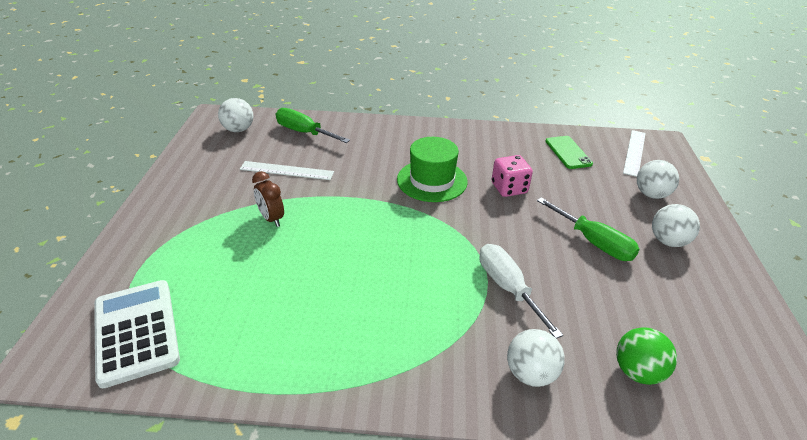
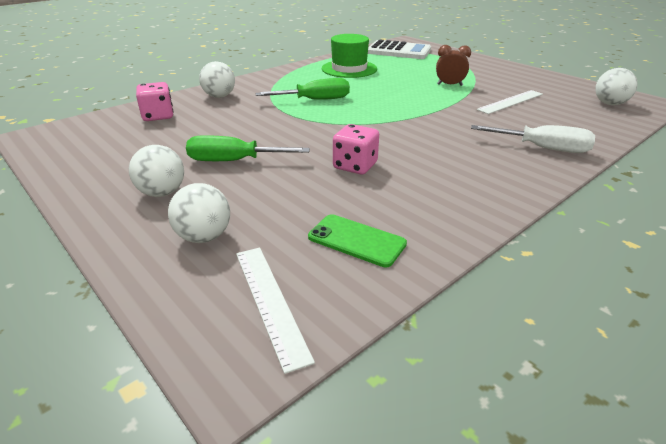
camera: 135 degrees right, 5 degrees down
green screwdriver [276,108,350,143] -> green screwdriver moved to [255,78,350,100]
green hat [397,137,468,202] -> green hat moved to [322,34,377,78]
white screwdriver [479,244,563,339] -> white screwdriver moved to [471,125,595,153]
green ball [616,327,677,385] -> pink dice [136,82,173,121]

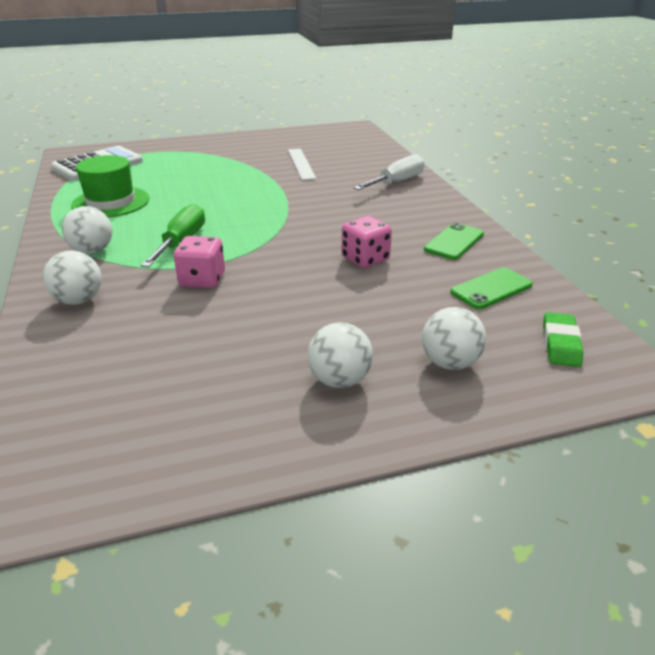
camera: 65 degrees left, 0 degrees up
pink dice [136,82,173,121] -> pink dice moved to [174,236,225,288]
green screwdriver [186,135,310,161] -> none
white ruler [236,248,315,374] -> green eraser [543,312,584,367]
brown clock [436,45,471,86] -> none
white ball [595,68,638,105] -> white ball moved to [62,206,112,254]
none -> green phone [424,222,484,260]

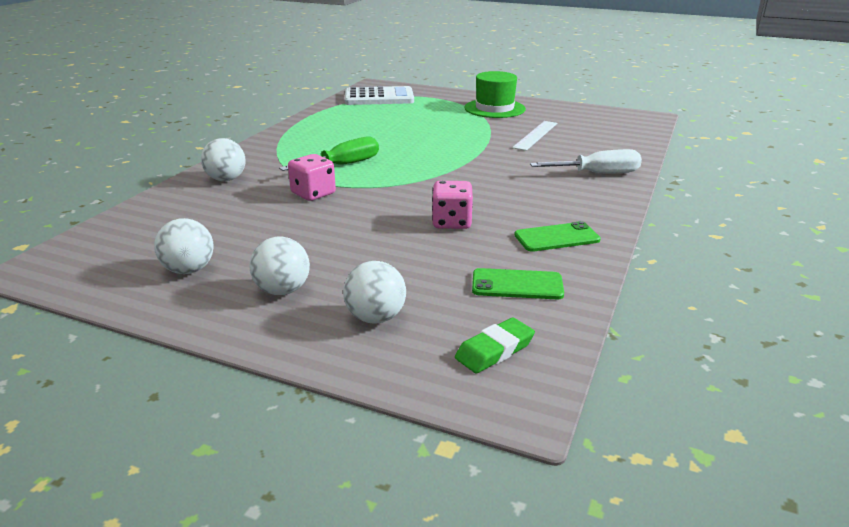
camera: 40 degrees right, 5 degrees down
white ball [62,206,112,254] -> white ball moved to [154,218,214,274]
green hat [71,155,150,218] -> green hat moved to [464,71,526,118]

